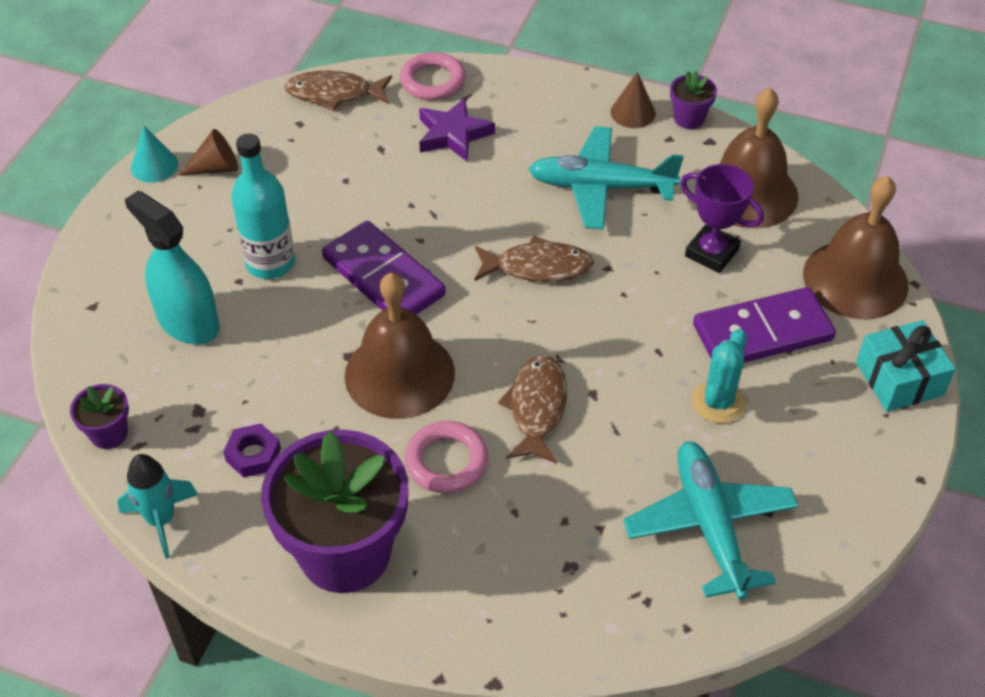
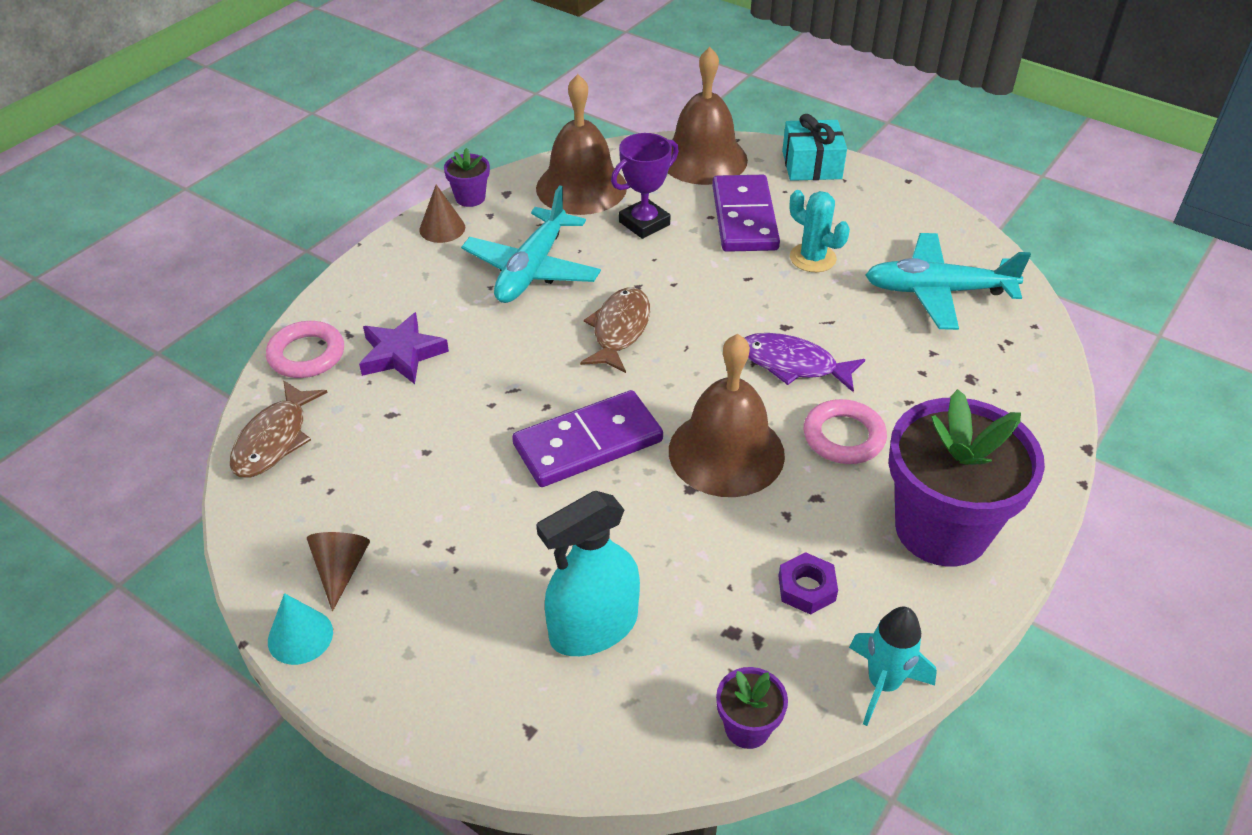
camera: 75 degrees left, 5 degrees down
turquoise bottle [231,134,295,279] -> none
brown fish [498,355,567,464] -> purple fish [745,333,865,392]

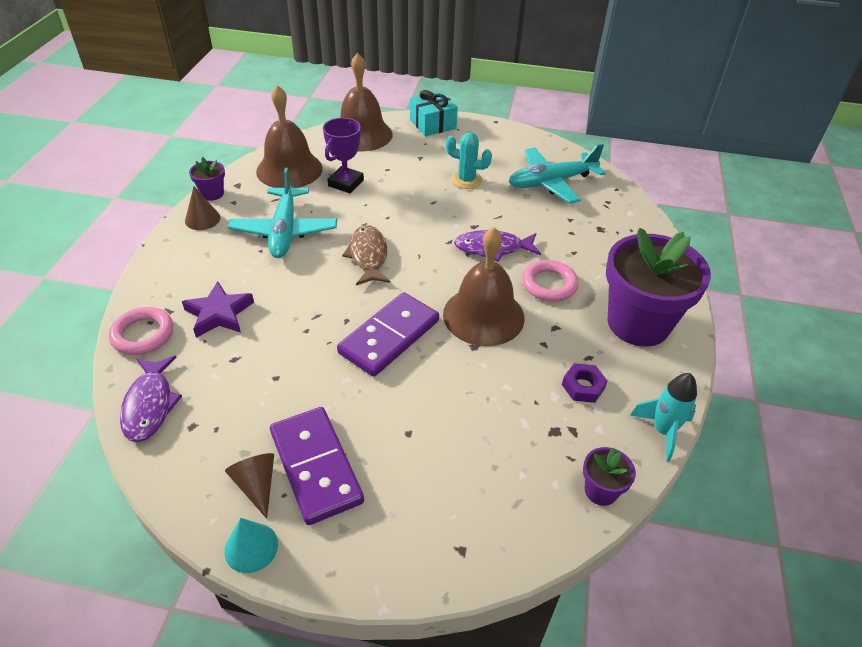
camera: 25 degrees left, 0 degrees up
brown fish [230,380,328,477] -> purple fish [120,356,182,442]
turquoise spray bottle [536,491,640,656] -> none
purple domino [712,175,780,252] -> purple domino moved to [270,407,364,525]

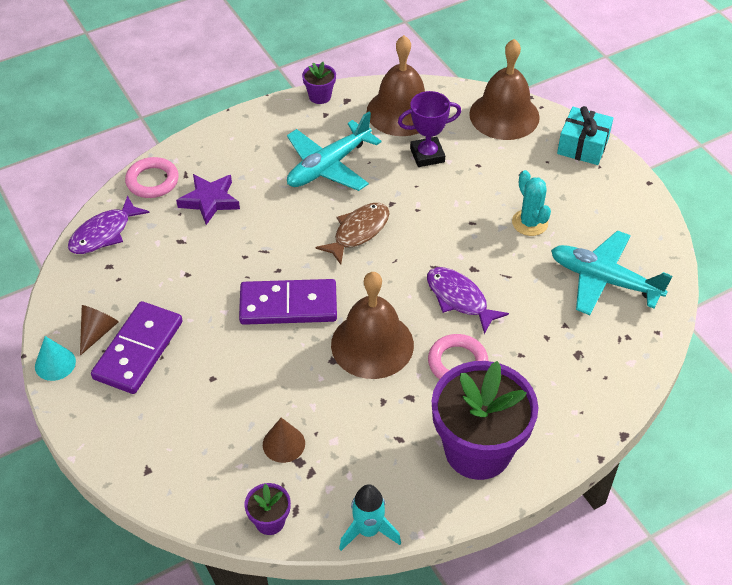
camera: 50 degrees right, 5 degrees up
brown cone [185,186,220,230] -> brown cone moved to [263,418,305,463]
purple nut [562,363,608,403] -> none

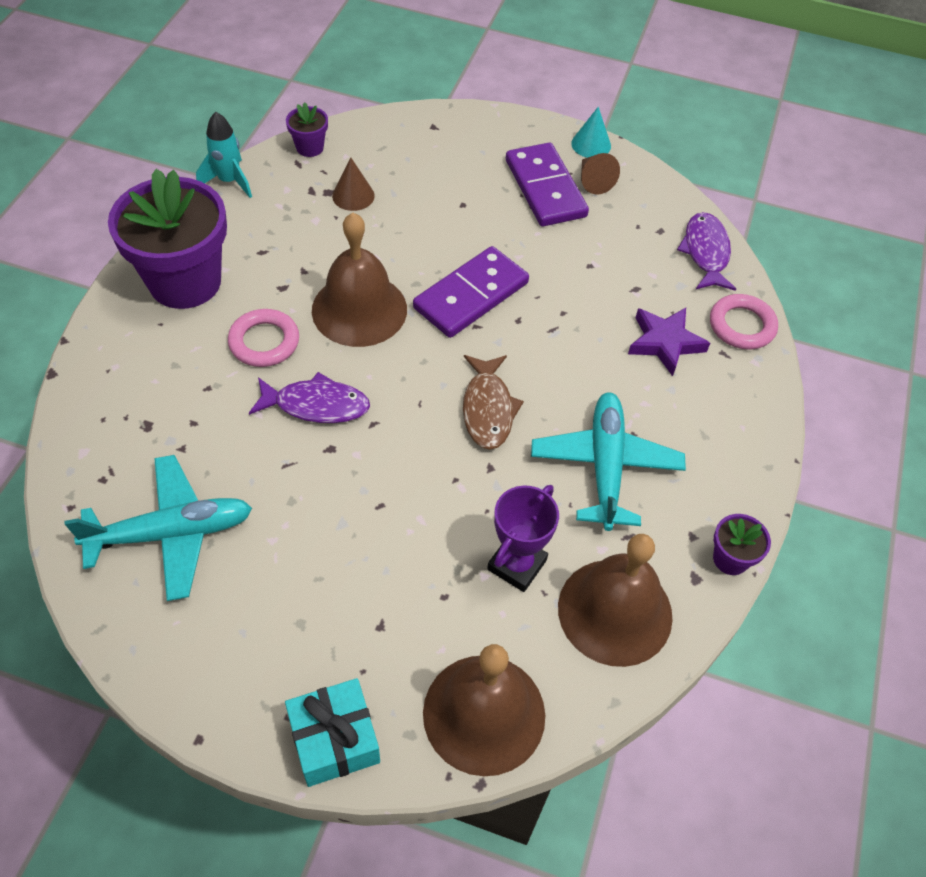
camera: 135 degrees right, 5 degrees up
turquoise cactus [512,170,551,236] -> none

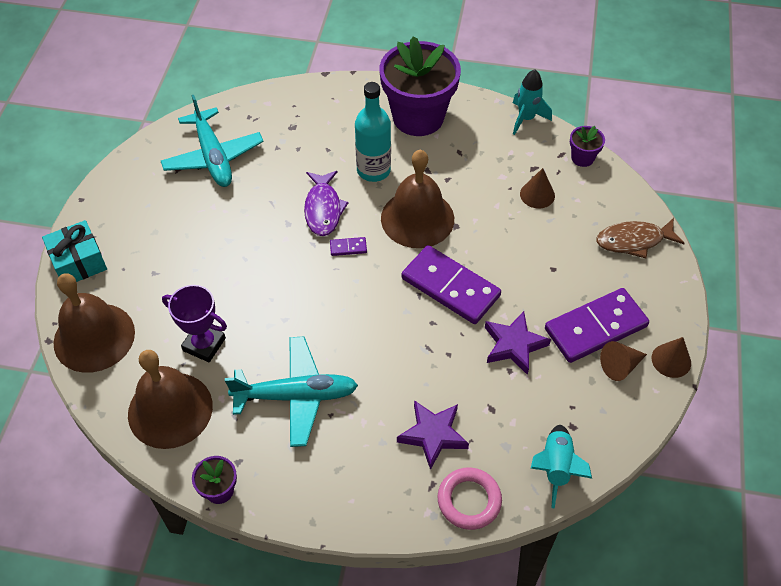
camera: 85 degrees right, 0 degrees up
pink ring [228,309,299,367] -> turquoise bottle [355,82,391,182]
brown fish [463,355,524,450] -> brown fish moved to [596,218,685,258]
turquoise cone [571,107,611,158] -> brown cone [651,337,691,378]
purple fish [677,212,736,291] -> turquoise rocket [531,425,592,508]
none -> purple domino [330,237,367,256]
none -> purple star [485,311,551,375]

